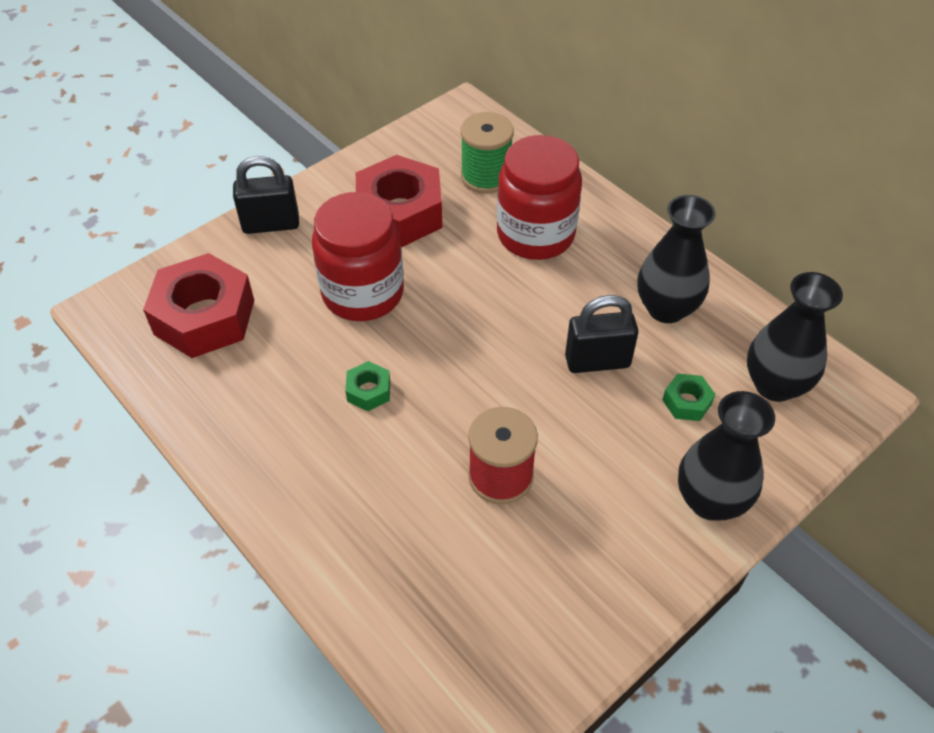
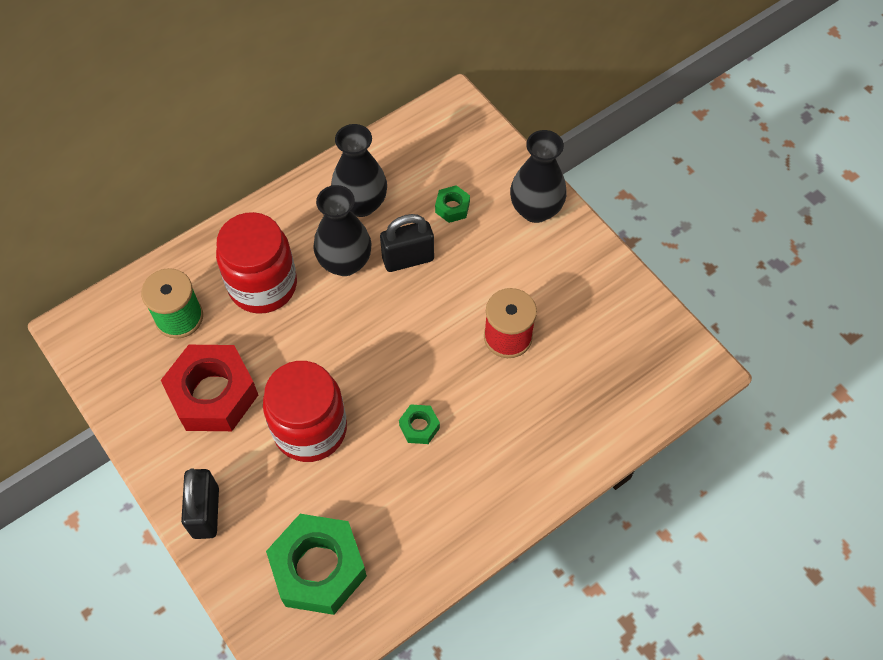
camera: 85 degrees left, 10 degrees up
red nut [143,253,254,358] -> green nut [266,514,367,615]
black padlock [565,295,638,373] -> black padlock turned 75 degrees clockwise [380,214,434,272]
black vase [747,272,843,402] -> black vase moved to [313,185,372,276]

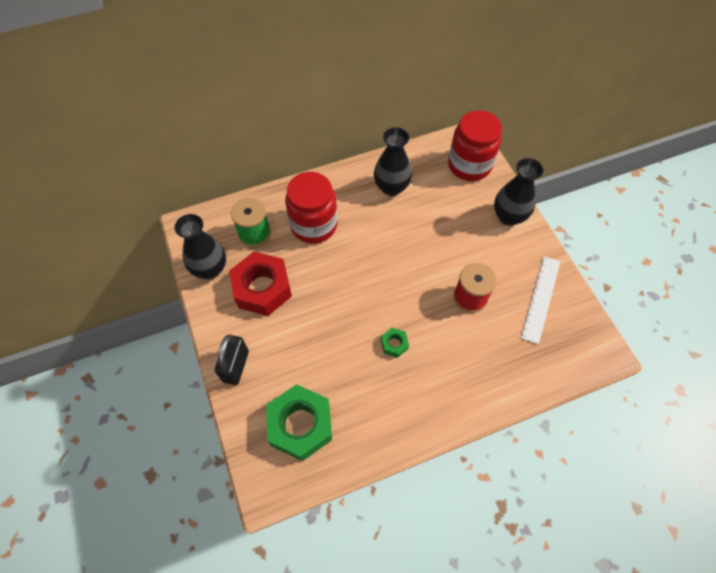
camera: 15 degrees right, 0 degrees up
red jar [263,361,347,462] -> red jar moved to [448,110,502,181]
black vase [313,185,372,276] -> black vase moved to [174,214,226,279]
black padlock [380,214,434,272] -> none
green nut [435,185,470,223] -> none
none -> white ruler [521,256,560,344]

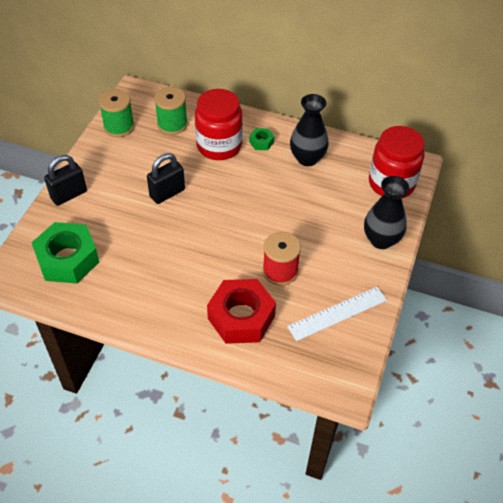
camera: 40 degrees right, 10 degrees down
black vase [174,214,226,279] -> green spool [98,89,134,137]
red nut [229,252,292,316] -> red nut moved to [207,279,276,344]
green nut [381,328,409,358] -> green nut moved to [249,128,274,150]
none -> black padlock [147,153,185,204]

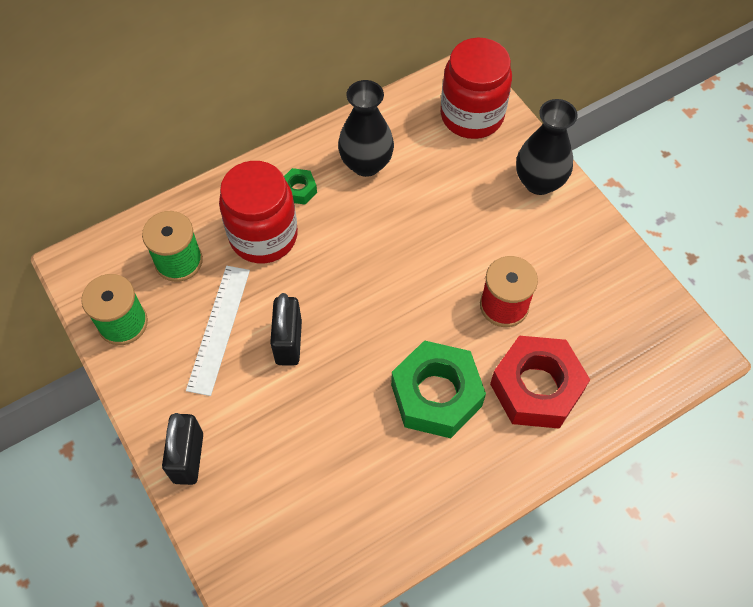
camera: 50 degrees left, 10 degrees up
green nut [31,222,99,284] -> green nut moved to [391,340,486,438]
white ruler [287,287,387,341] -> white ruler moved to [186,266,250,396]

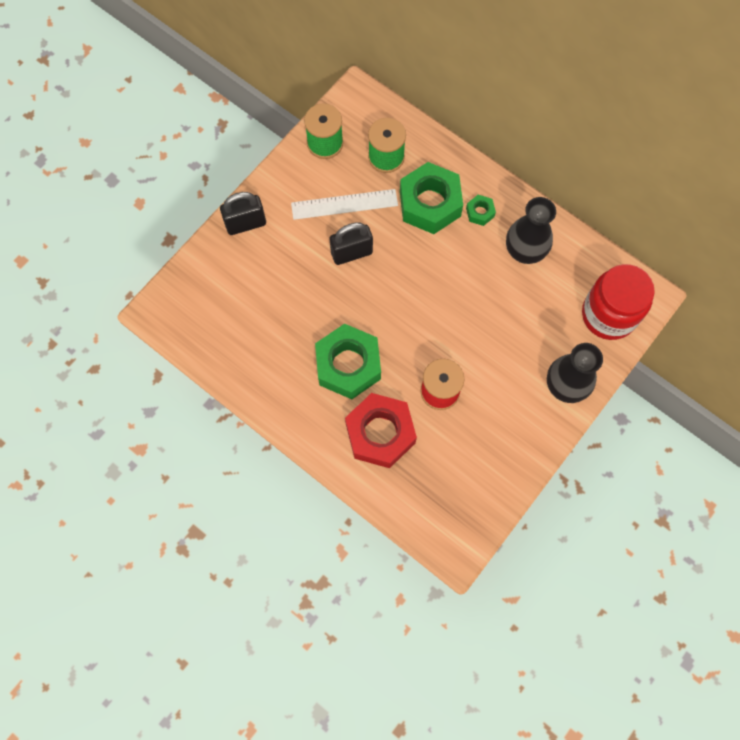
camera: 70 degrees right, 10 degrees up
red jar [219,161,298,263] -> green nut [400,162,463,234]

